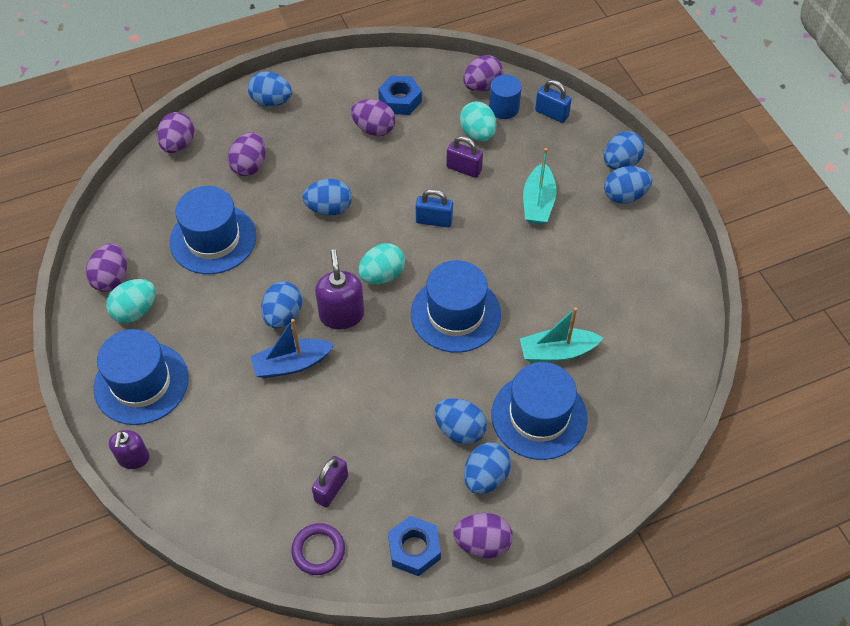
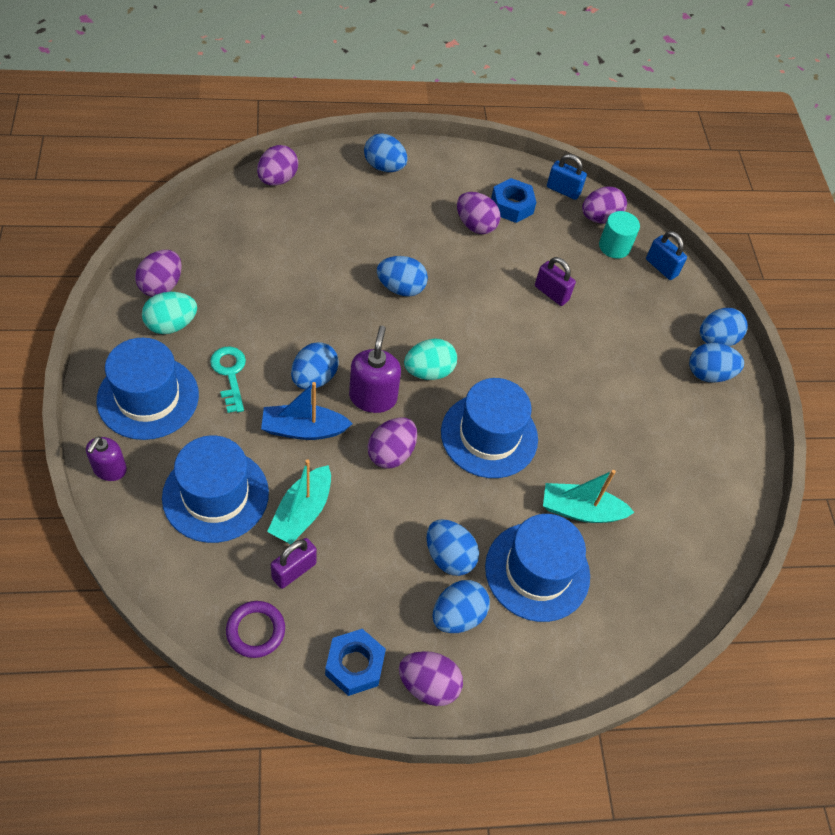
camera: 10 degrees right, 0 degrees up
blue hat [170,186,256,274] -> blue hat moved to [162,435,269,543]
purple egg [227,132,266,176] -> purple egg moved to [368,417,417,468]
blue padlock [416,189,453,227] -> blue padlock moved to [547,154,587,200]
turquoise egg [460,101,497,142] -> none
blue cylinder [489,75,522,119] -> turquoise cylinder [599,211,640,259]
turquoise boat [523,148,556,225] -> turquoise boat moved to [267,459,331,544]
none -> turquoise key [210,347,246,413]

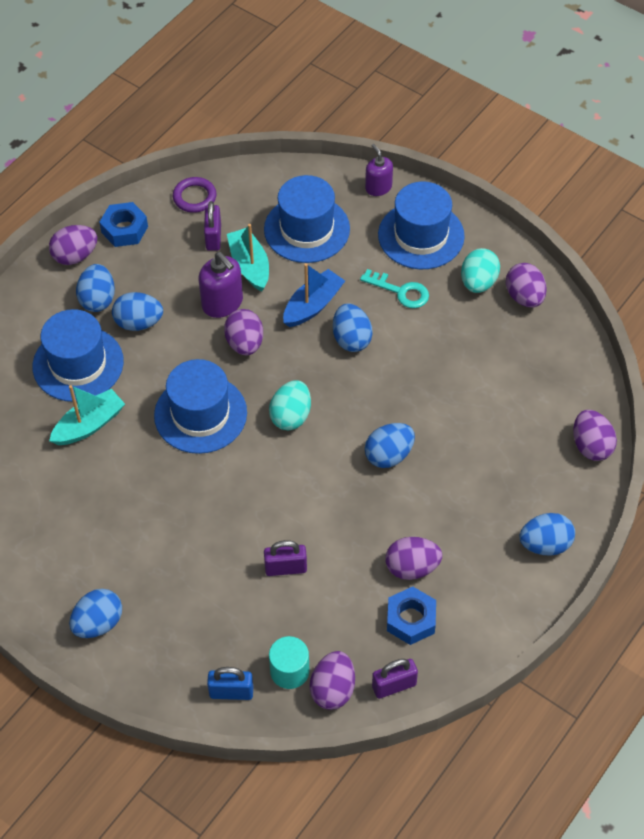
camera: 140 degrees right, 0 degrees up
purple soap dispenser [349,326,401,413] -> purple soap dispenser moved to [199,252,243,318]
blue padlock [547,154,587,200] -> purple padlock [372,659,418,699]
blue egg [700,308,748,346] -> none

